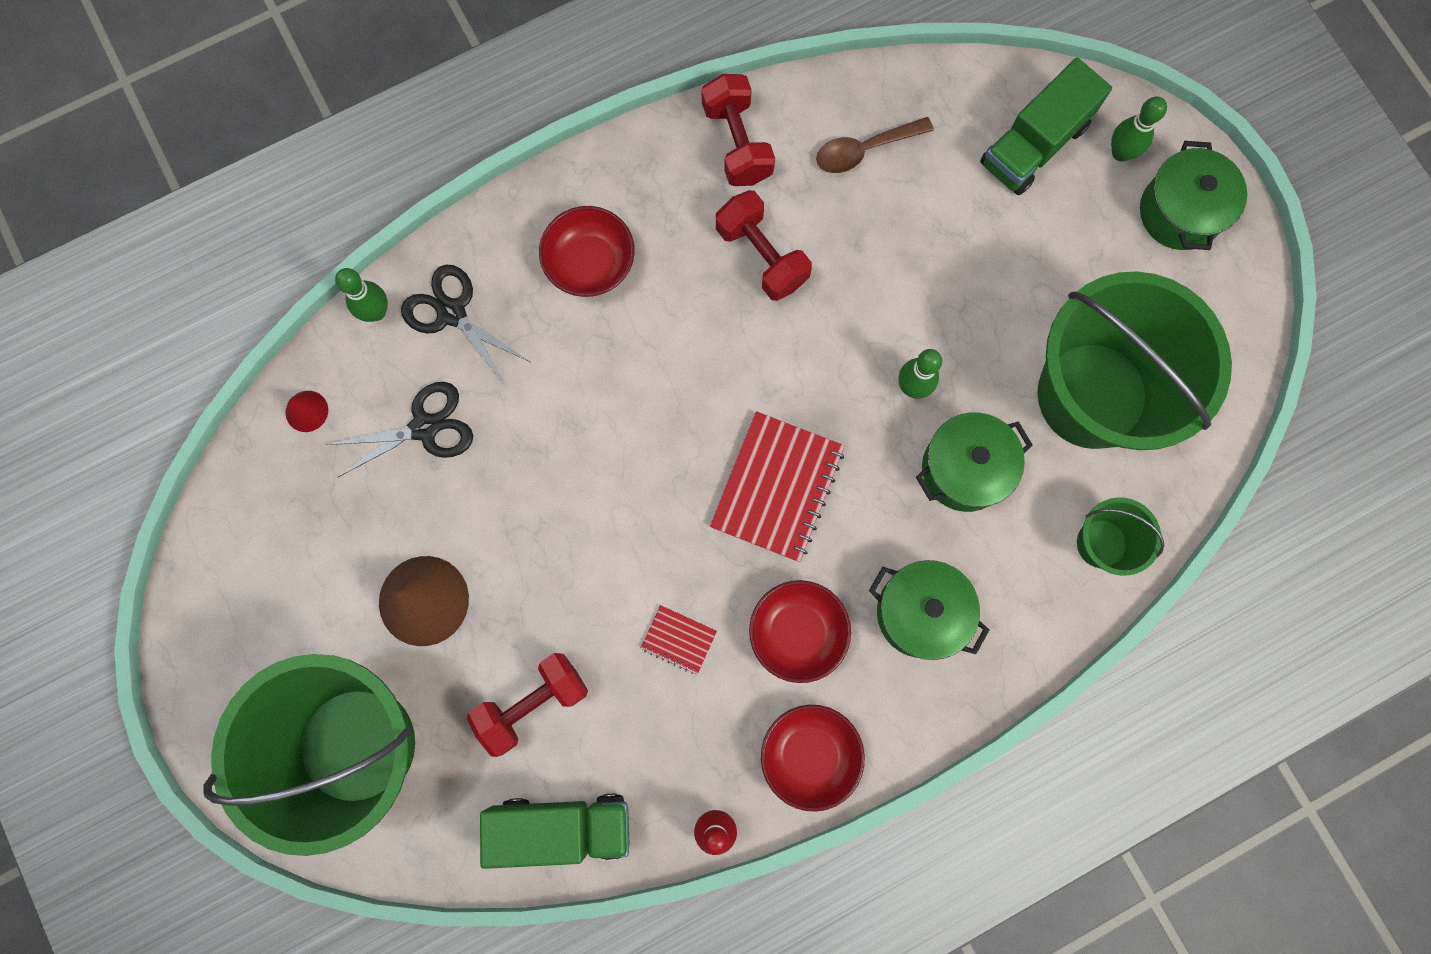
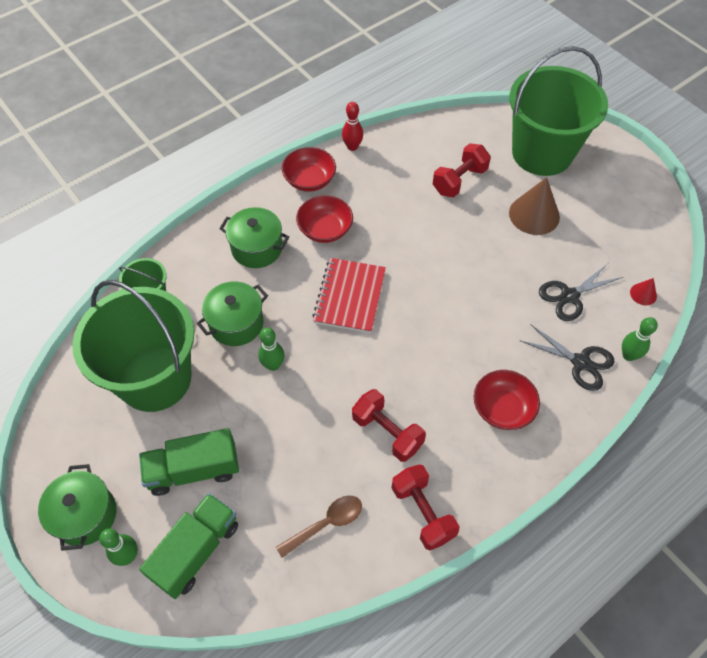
camera: 170 degrees right, 20 degrees down
green truck [480,794,630,869] -> green truck moved to [139,428,239,496]
red notebook [641,605,717,675] -> none

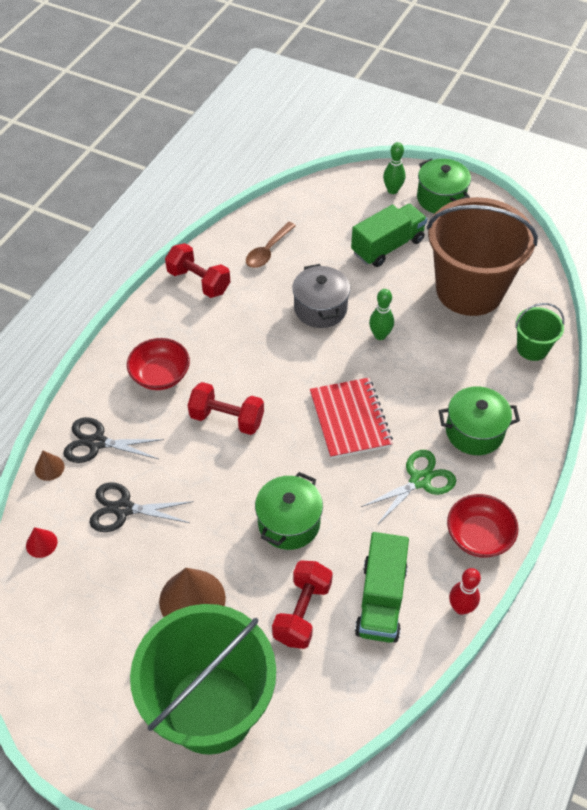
camera: 155 degrees right, 5 degrees down
green bucket [72,280,195,412] -> brown bucket [427,197,538,316]
green truck [139,493,238,599] -> green truck moved to [355,532,409,643]
green pot [197,281,268,346] -> green pot moved to [255,472,323,550]
red bowl [296,195,353,243] -> green scissors [361,450,456,525]
red dumbbell [352,389,426,462] -> red dumbbell moved to [188,382,264,435]
black scissors [539,264,623,321] -> black scissors turned 120 degrees counterclockwise [89,482,194,532]
green bowling pin [622,317,658,361] -> brown cone [35,451,65,481]
none -> grey pot [292,264,350,328]

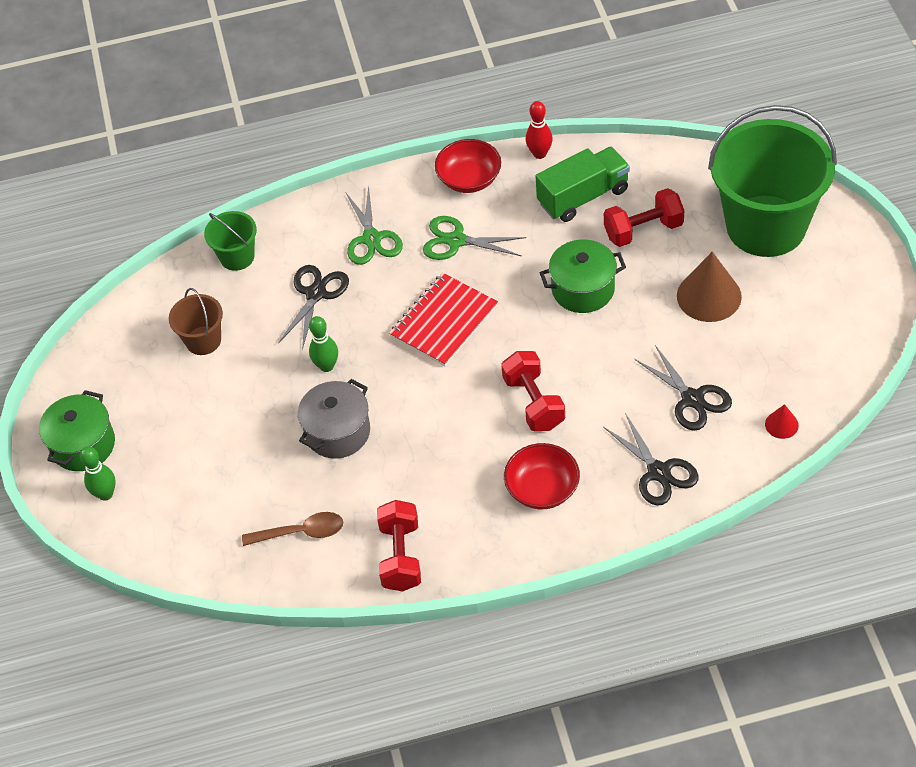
camera: 125 degrees left, 0 degrees up
brown cone [35,451,65,481] -> none
green truck [351,204,427,267] -> none
brown bucket [427,197,538,316] -> brown bucket [169,288,223,355], size x0.44
green pot [439,386,520,455] -> green scissors [345,185,403,265]
none -> black scissors [278,265,349,350]

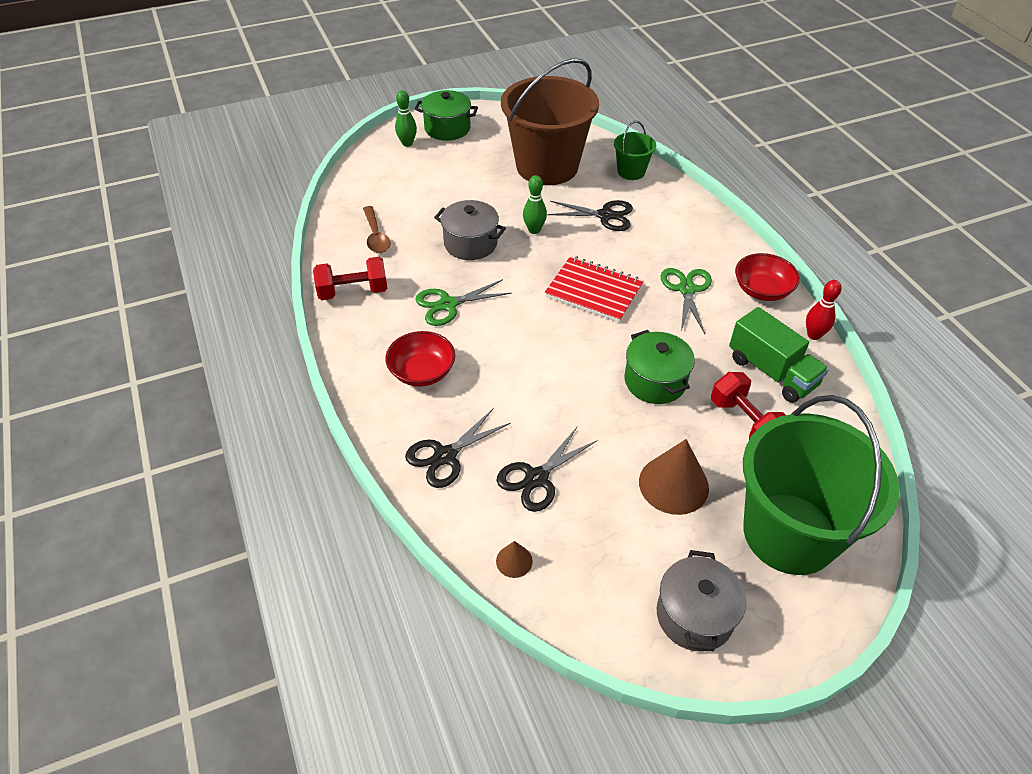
camera: 75 degrees right, 5 degrees down
brown bucket [169,288,223,355] -> brown bucket [501,58,599,185], size x2.25
green scissors [345,185,403,265] -> green scissors moved to [415,279,512,326]
red dumbbell [501,351,565,431] -> none
red cone [765,404,799,439] -> brown cone [496,541,533,578]
none -> grey pot [657,550,746,652]

